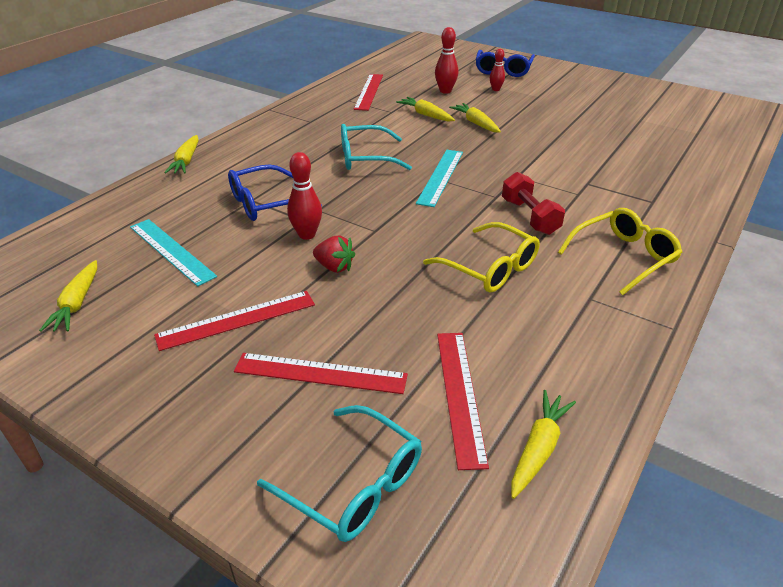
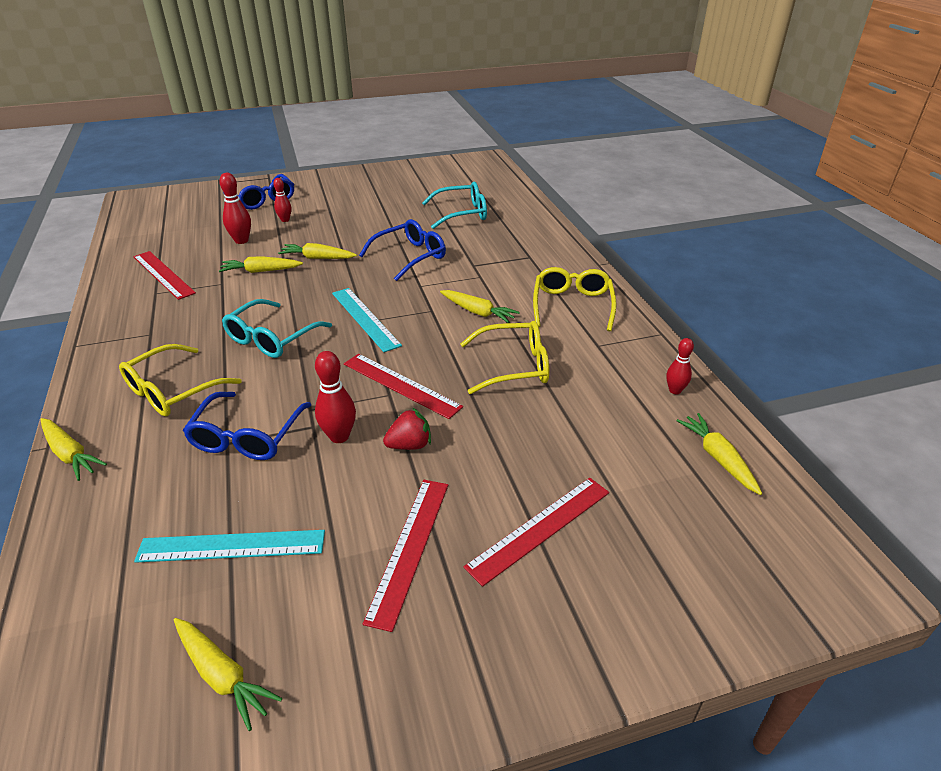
camera: 50 degrees left, 0 degrees up
turquoise glasses [257,405,422,542] -> turquoise glasses moved to [422,182,487,229]
red ruler [437,333,489,470] -> red ruler moved to [344,354,463,419]
red dumbbell [502,172,565,235] -> yellow carrot [440,290,520,323]
none -> yellow glasses [119,344,242,417]
none -> blue glasses [359,219,446,281]
none -> red bowling pin [666,338,694,395]

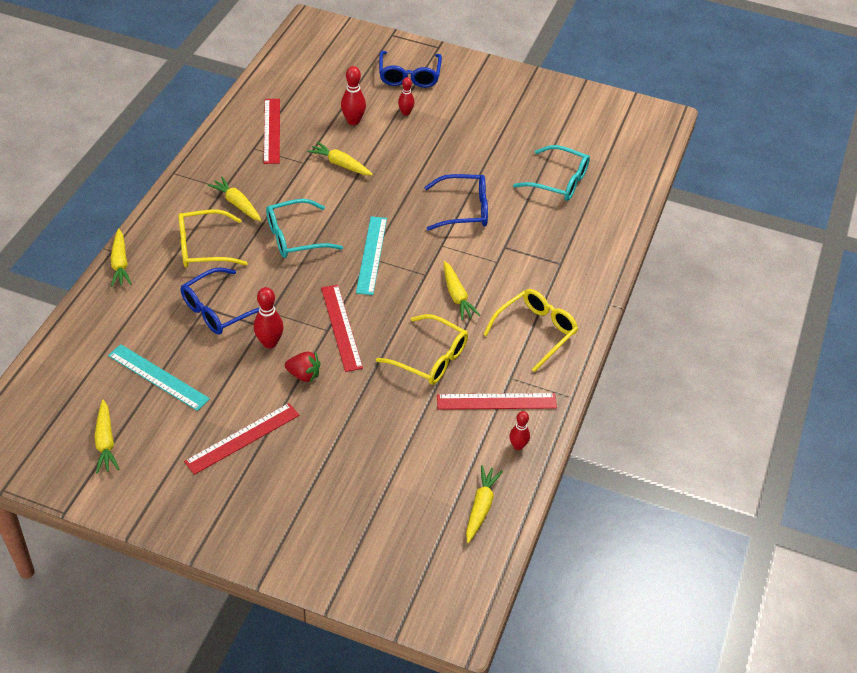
camera: 35 degrees right, 10 degrees up
yellow carrot [278,243,357,259] -> yellow carrot moved to [208,177,262,221]
red ruler [463,478,609,587] -> red ruler moved to [437,393,557,410]

